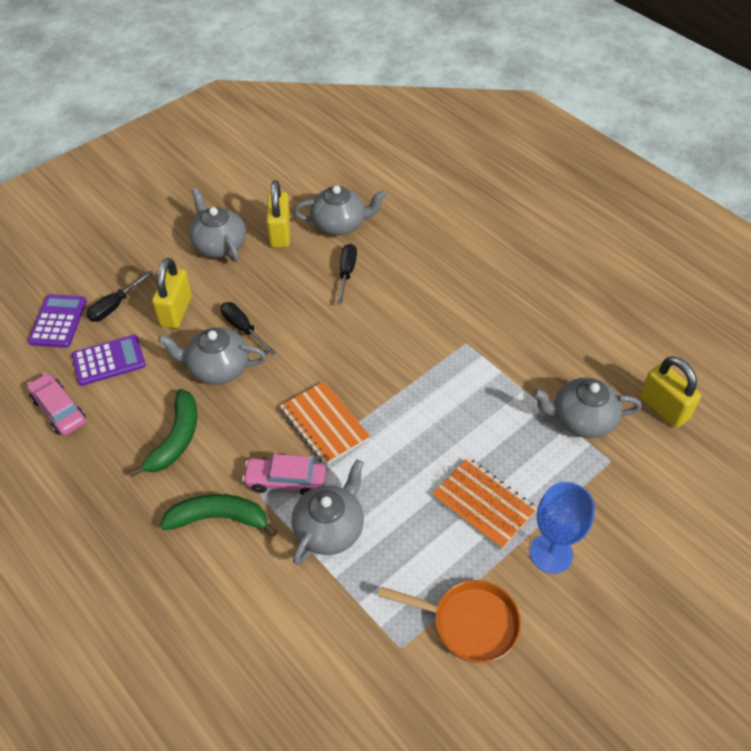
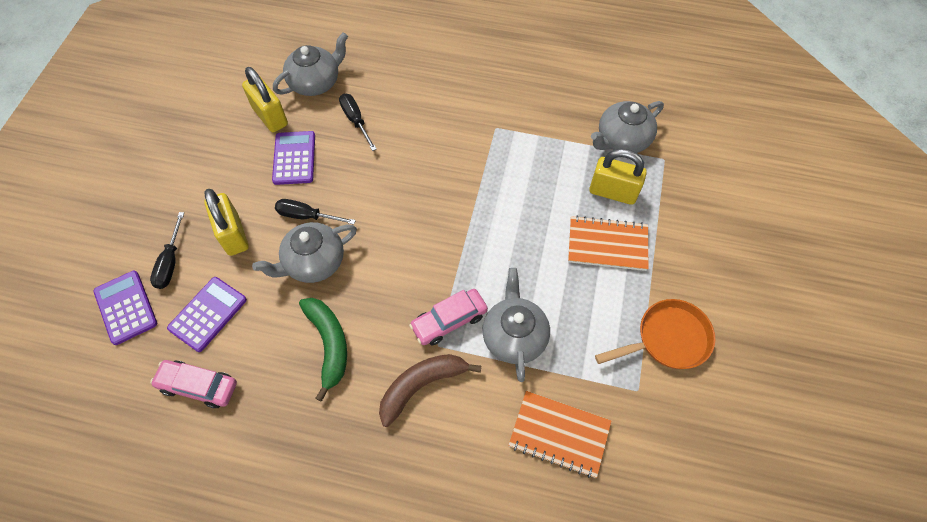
camera: 35 degrees left, 10 degrees up
green banana [160,494,277,537] -> brown banana [379,354,481,427]
grey teapot [189,188,246,262] -> none
orange notebook [280,381,370,465] -> orange notebook moved to [509,391,611,478]
blue goblet [530,482,595,574] -> none
yellow padlock [640,356,701,428] -> yellow padlock moved to [589,149,647,205]
none -> purple calculator [272,131,315,185]

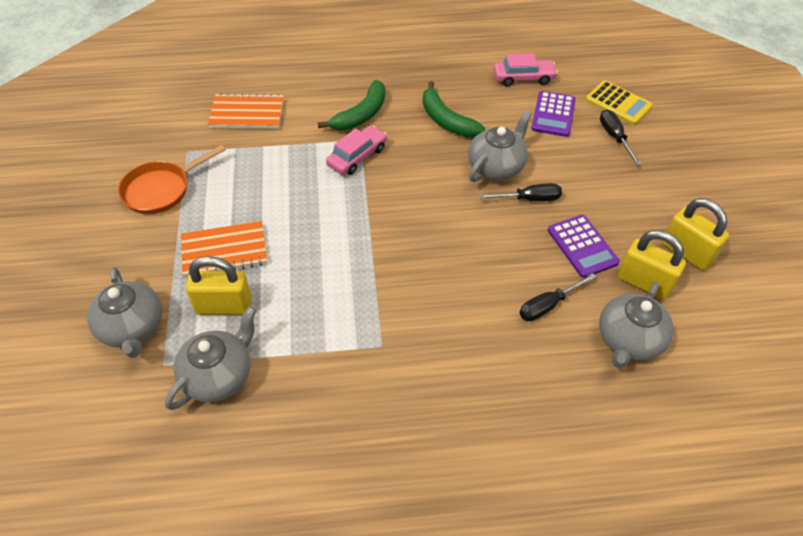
camera: 160 degrees right, 10 degrees down
purple calculator [93,271,157,345] -> yellow calculator [585,81,653,125]
yellow padlock [204,189,249,256] -> yellow padlock moved to [662,198,729,270]
black screwdriver [339,94,377,151] -> black screwdriver turned 105 degrees clockwise [519,273,596,321]
brown banana [379,354,481,427] -> green banana [318,80,385,130]
grey teapot [482,268,550,382] -> grey teapot moved to [87,267,162,358]

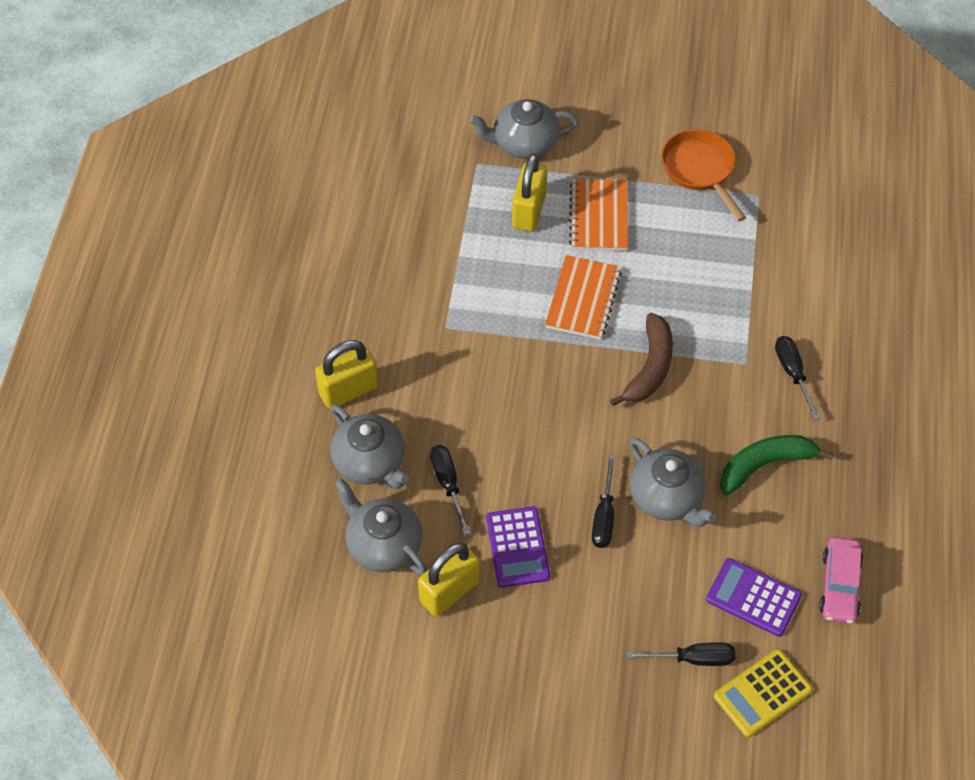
camera: 105 degrees right, 5 degrees up
grey teapot [165,306,257,410] -> grey teapot moved to [330,405,409,489]
orange notebook [208,93,284,129] -> orange notebook moved to [545,255,622,340]
green banana [318,80,385,130] -> black screwdriver [775,336,820,420]
pink car [326,126,387,175] -> none
purple calculator [548,215,620,278] -> purple calculator turned 90 degrees counterclockwise [486,507,550,588]
yellow padlock [662,198,729,270] -> yellow padlock moved to [315,340,378,409]
none -> brown banana [610,313,673,406]

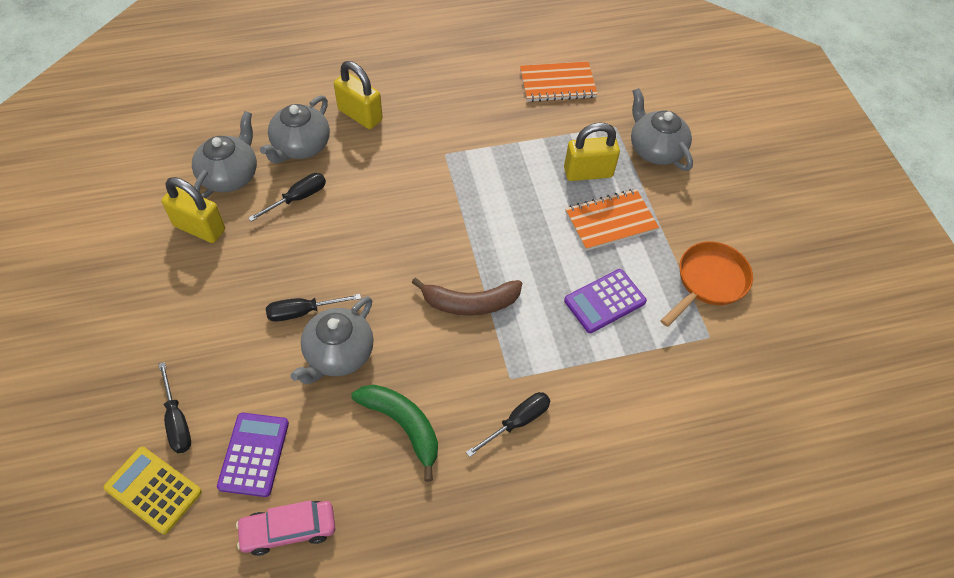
camera: 65 degrees right, 0 degrees up
purple calculator [486,507,550,588] -> purple calculator moved to [564,269,647,333]
orange notebook [545,255,622,340] -> orange notebook moved to [520,62,598,102]

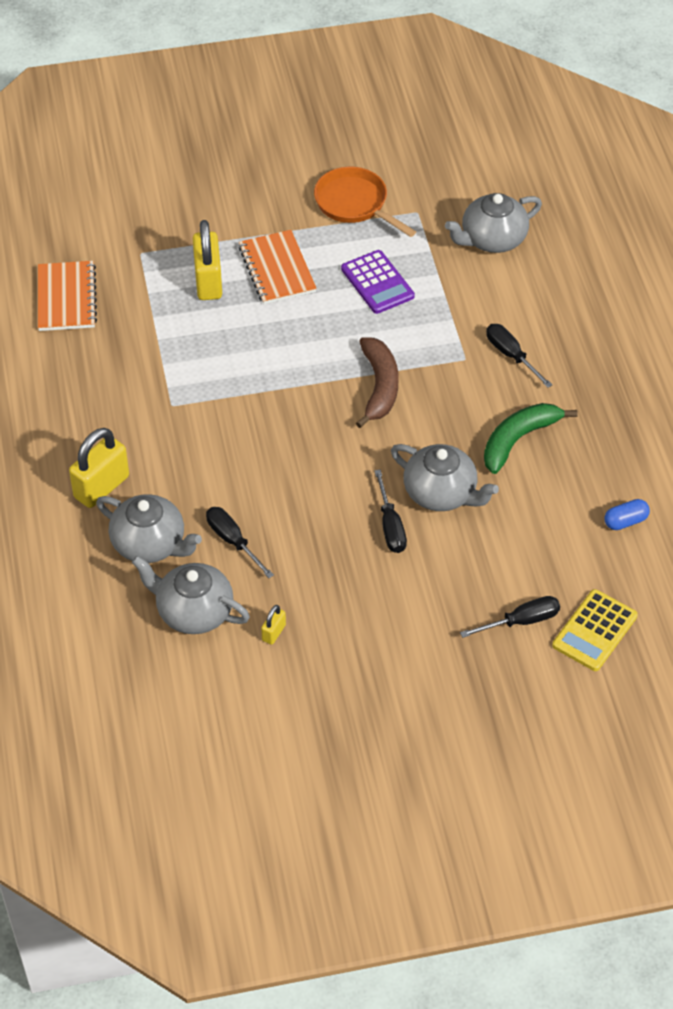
camera: 85 degrees left, 5 degrees down
yellow padlock [162,177,225,243] -> yellow padlock [261,605,286,645], size x0.48
purple calculator [217,413,289,497] -> none
pink car [236,500,336,556] -> blue capsule [605,499,650,530]
grey teapot [631,88,693,171] -> grey teapot moved to [445,193,542,253]

